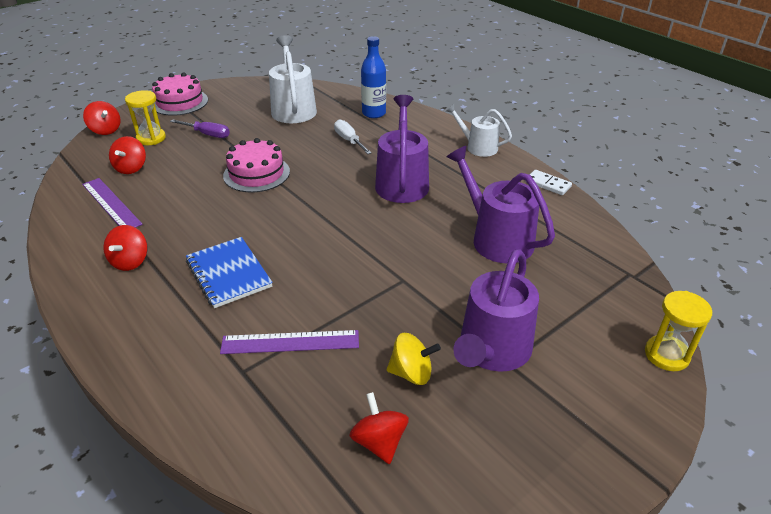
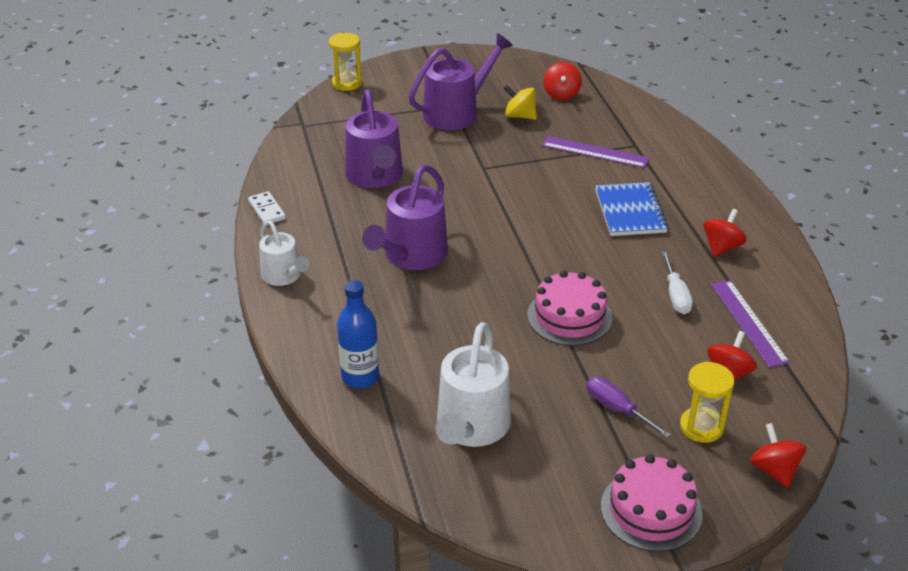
camera: 155 degrees left, 0 degrees up
white screwdriver [334,119,372,154] -> white screwdriver moved to [662,251,693,314]

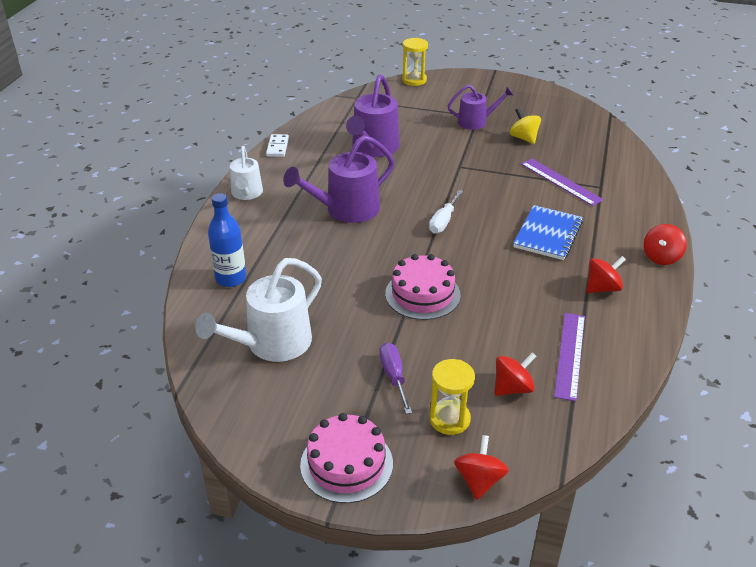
camera: 30 degrees right, 0 degrees up
purple watering can [409,33,513,130] -> purple watering can [448,85,513,130], size x0.62
red spinning top [543,62,582,100] -> red spinning top moved to [644,224,687,265]
white screwdriver [662,251,693,314] -> white screwdriver moved to [429,190,463,234]

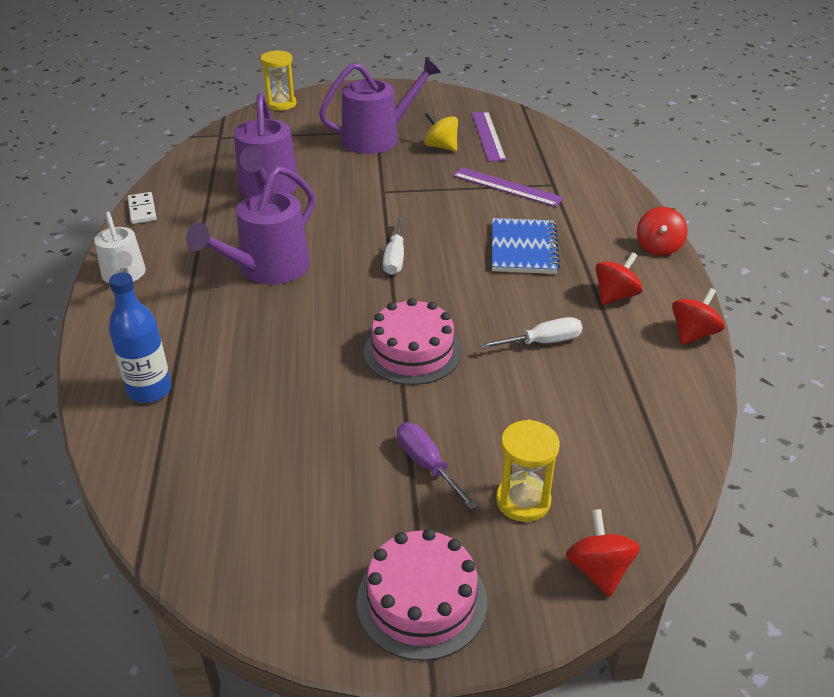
camera: 20 degrees left, 0 degrees up
white watering can [195,258,322,362] -> none
purple watering can [448,85,513,130] -> purple watering can [319,57,441,154], size x1.62
red spinning top [494,352,537,396] -> red spinning top moved to [672,288,724,345]
purple ruler [554,313,585,401] -> purple ruler moved to [472,112,506,162]
none -> white screwdriver [479,317,583,349]

